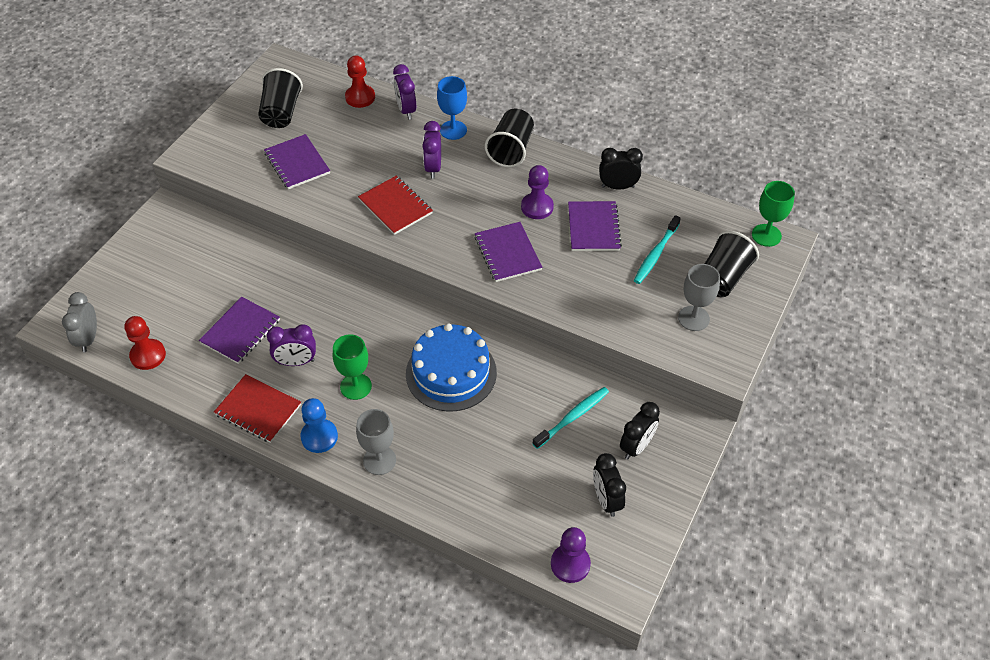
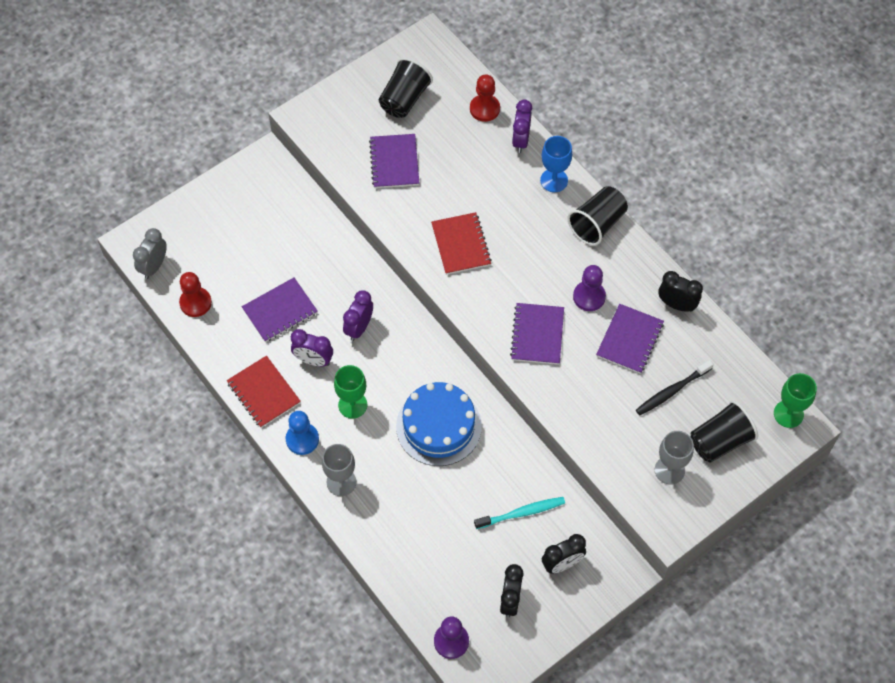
camera: 25 degrees right, 10 degrees up
purple clock [422,121,441,179] -> purple clock moved to [343,290,373,341]
turquoise toothbrush [633,215,681,284] -> black toothbrush [636,360,713,416]

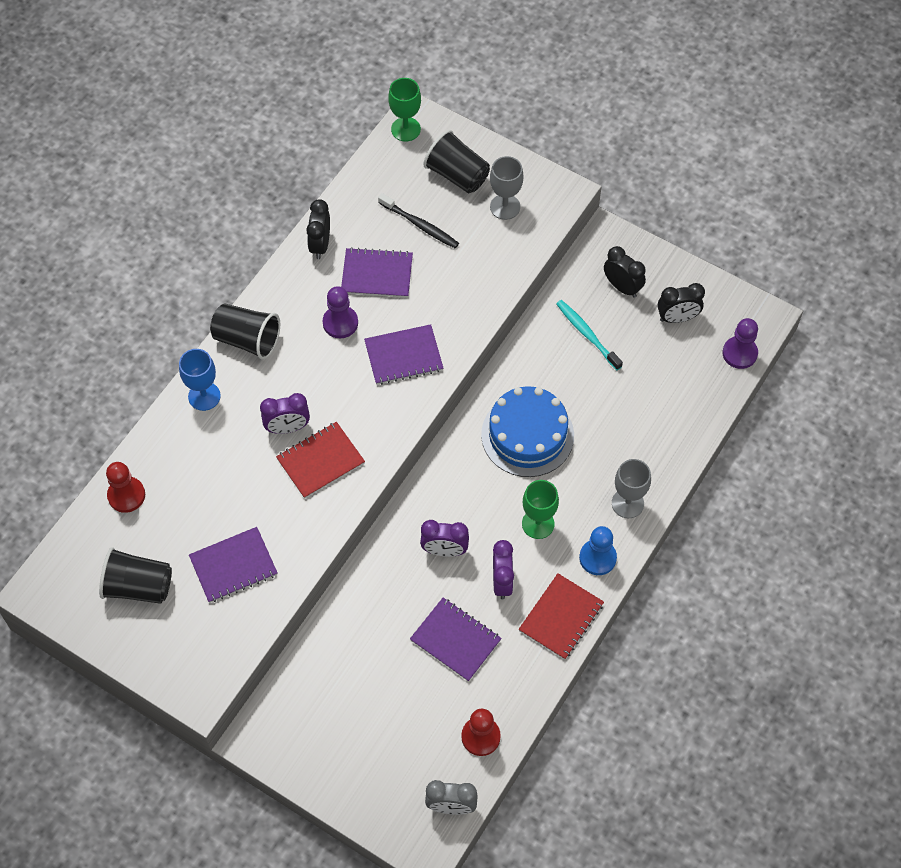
camera: 110 degrees left, 0 degrees up
purple clock [512,99,532,153] -> purple clock moved to [260,393,310,434]

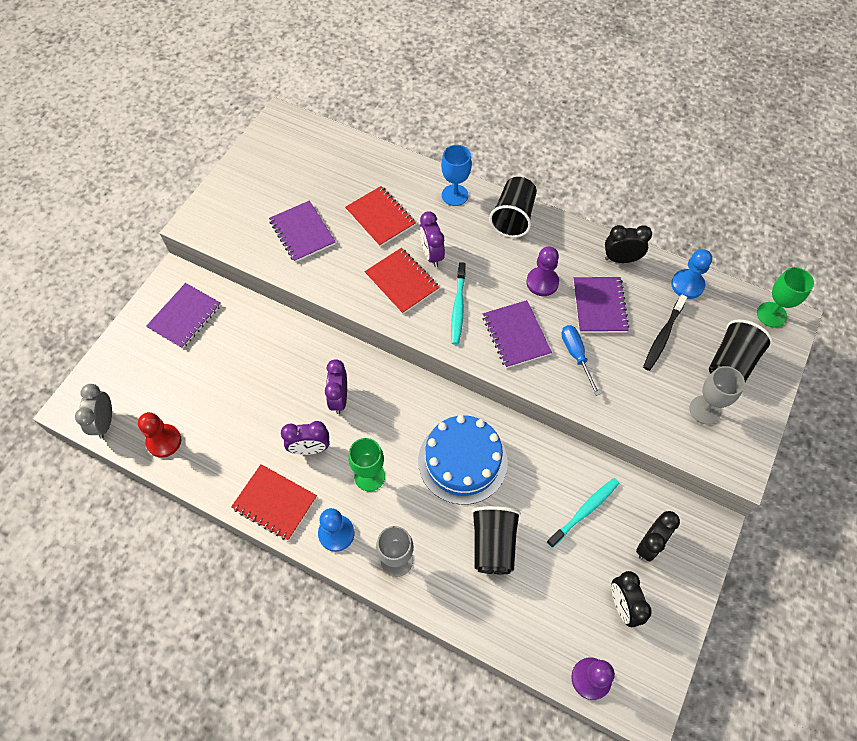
camera: 85 degrees right, 0 degrees up
black cup [99,547,172,604] -> black cup moved to [471,506,521,574]
red pawn [106,462,145,513] -> none
purple notebook [410,597,502,682] -> purple notebook moved to [146,283,221,349]
none -> red notebook [345,186,416,247]
none -> turquoise toothbrush [451,262,466,345]
none -> blue screwdriver [561,325,600,396]
none -> blue pawn [671,249,712,299]

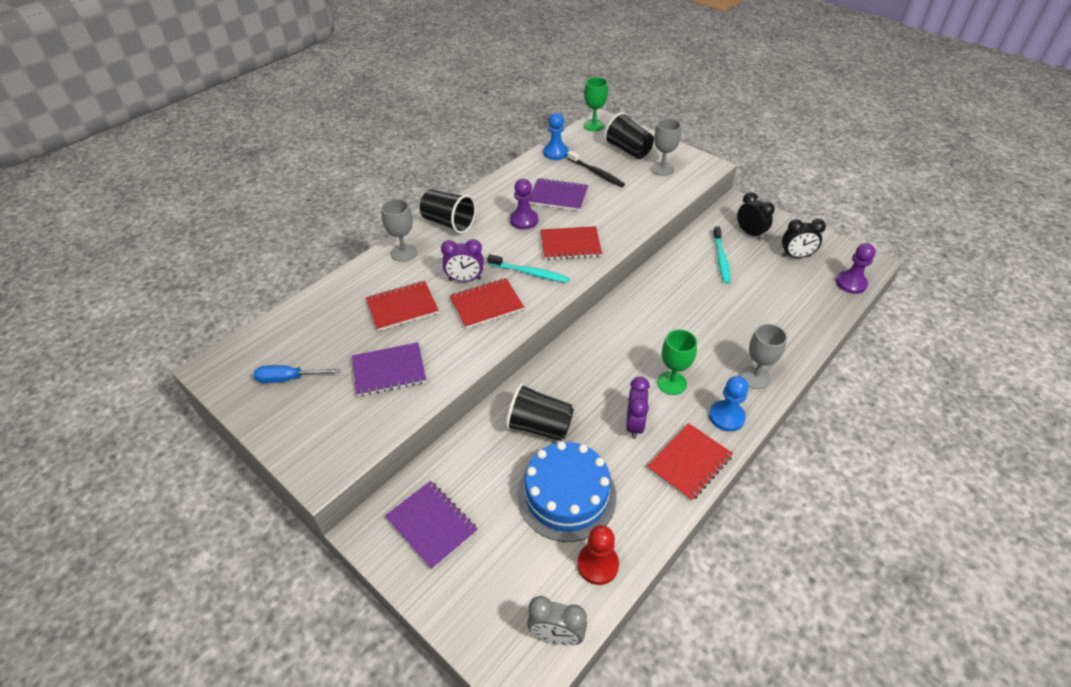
camera: 75 degrees left, 15 degrees down
purple clock [325,359,347,414] -> none
blue cake [418,415,508,505] -> blue cake moved to [517,441,617,542]
blue goblet [441,145,472,206] -> grey goblet [381,199,417,262]
black cup [471,506,521,574] -> black cup moved to [506,383,574,441]
purple notebook [483,300,552,368] -> red notebook [541,226,602,260]
turquoise toothbrush [547,478,619,548] -> turquoise toothbrush turned 150 degrees counterclockwise [713,226,731,284]
blue screwdriver [561,325,600,396] -> blue screwdriver moved to [254,365,340,383]
black clock [605,225,652,263] -> none

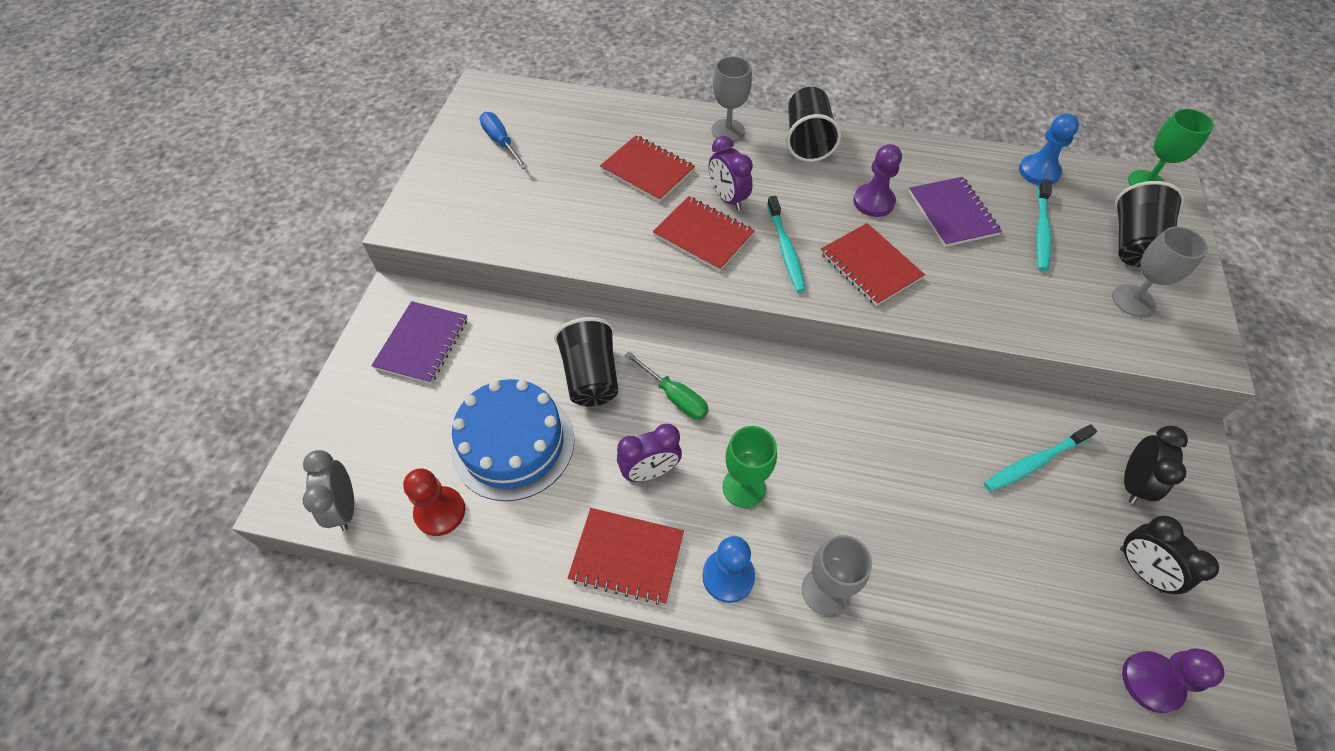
camera: 60 degrees right, 10 degrees up
purple notebook [352,342,426,397] -> none
black toothbrush [567,151,625,187] -> turquoise toothbrush [1036,179,1052,271]
none -> green screwdriver [625,351,709,420]

